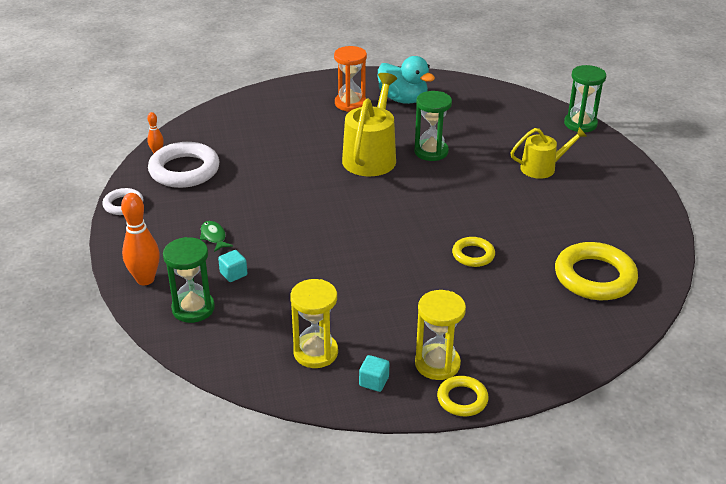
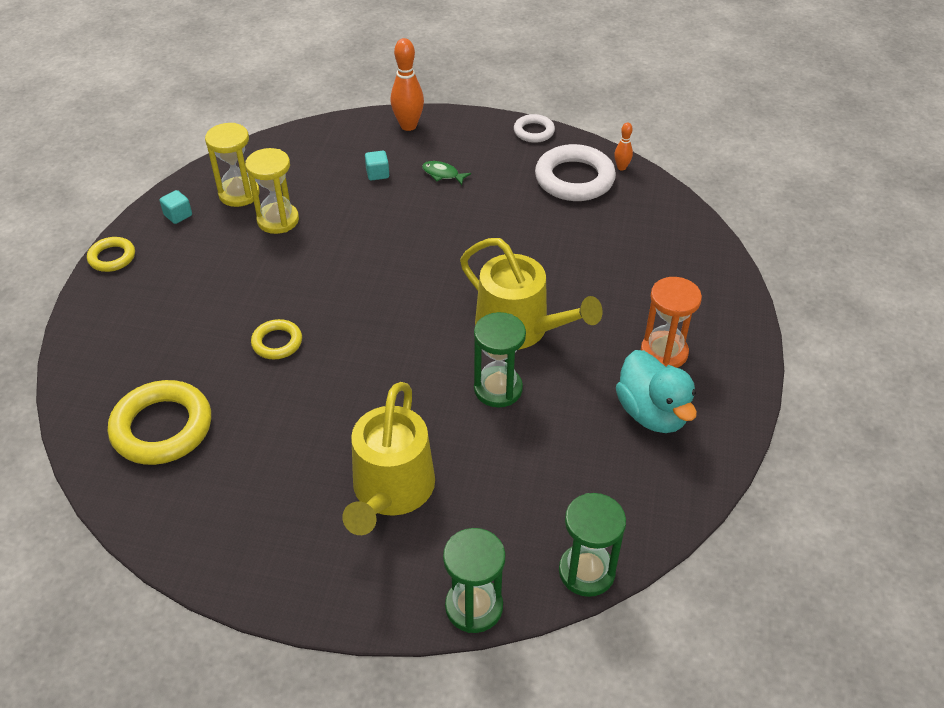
camera: 115 degrees right, 10 degrees up
green hourglass [163,237,215,323] -> green hourglass moved to [559,493,626,597]
green fish [200,221,233,252] -> green fish turned 150 degrees counterclockwise [422,161,471,185]
turquoise duck [378,56,435,104] -> turquoise duck turned 90 degrees counterclockwise [616,350,697,433]
yellow hourglass [415,290,466,380] -> yellow hourglass moved to [245,148,299,234]
yellow watering can [511,127,587,179] -> yellow watering can [342,382,435,535], size x1.60

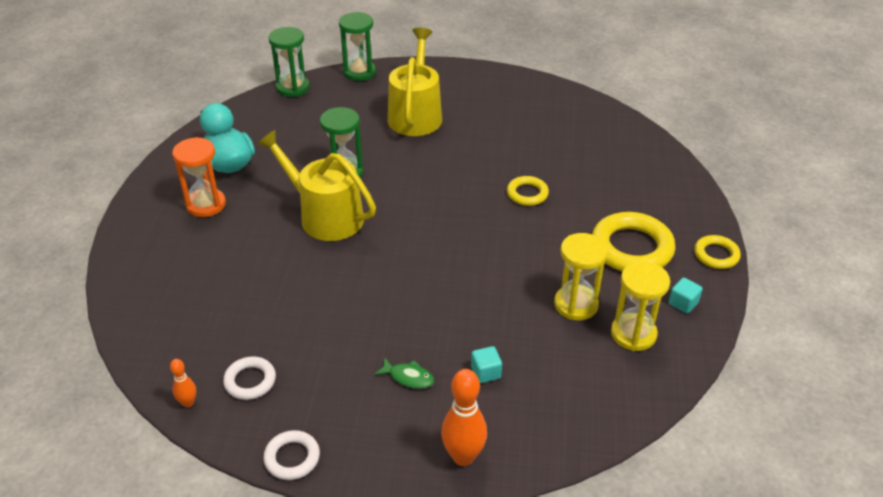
camera: 175 degrees right, 5 degrees down
yellow ring [108,380,211,465] -> yellow ring moved to [592,212,676,271]
white ring [535,144,616,201] -> white ring [223,356,276,400], size x0.54

